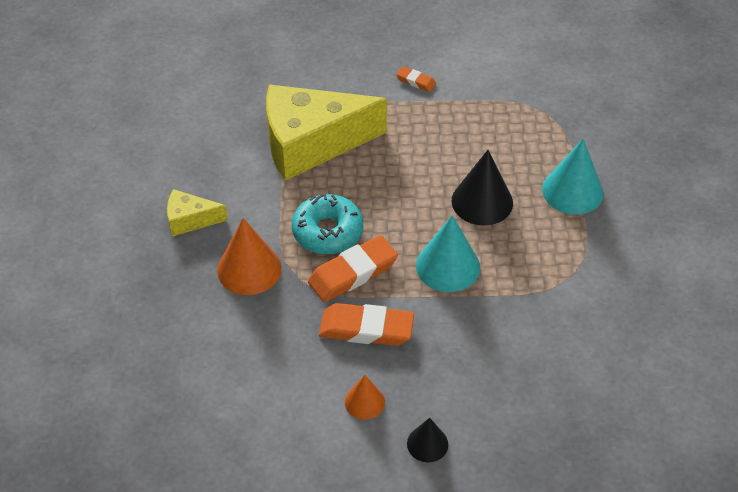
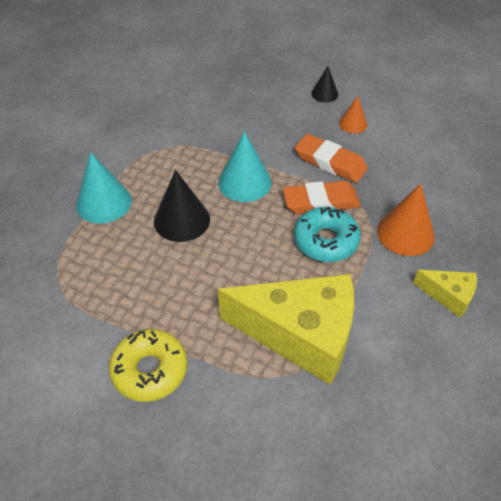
camera: 155 degrees left, 0 degrees up
orange eraser [396,66,436,92] -> yellow donut [109,329,187,402]

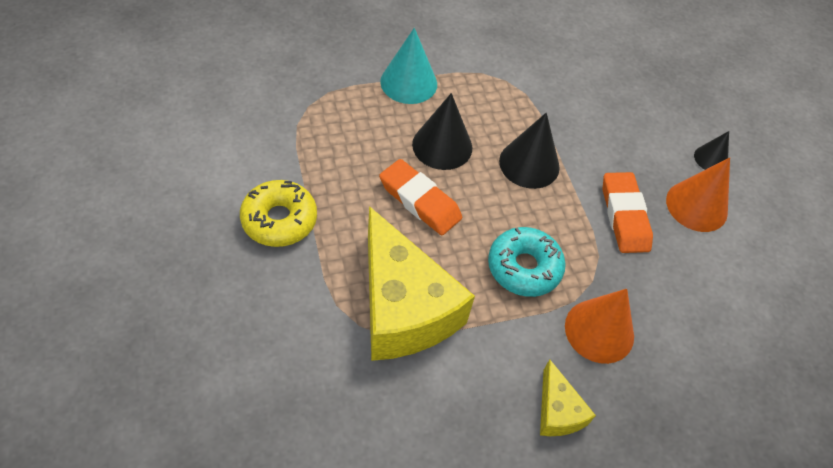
camera: 45 degrees right, 5 degrees up
turquoise cone [218,131,271,202] -> black cone [499,113,560,189]
orange eraser [283,181,361,214] -> orange eraser moved to [379,159,462,235]
orange cone [339,96,367,134] -> orange cone [666,157,730,232], size x1.73

